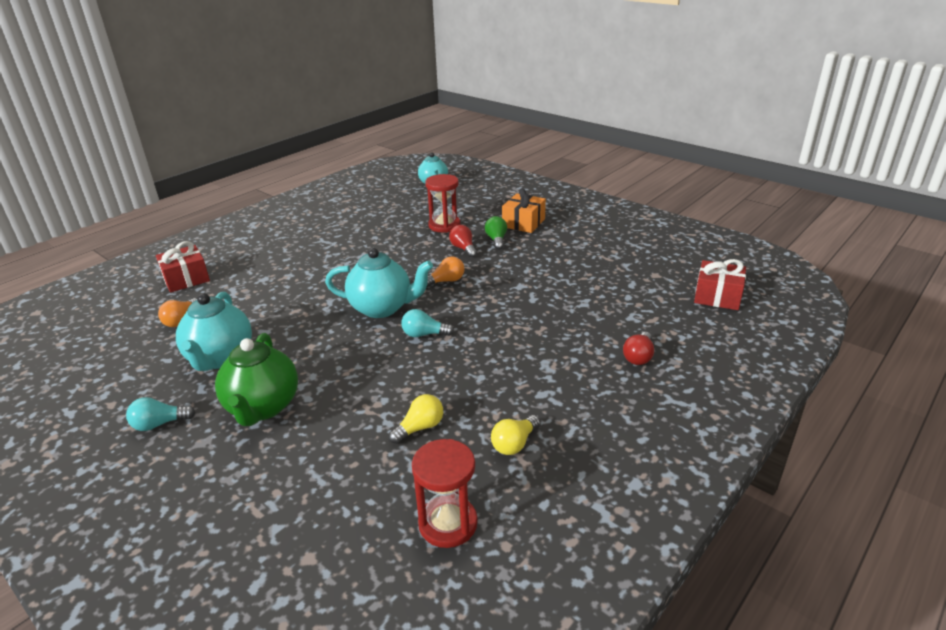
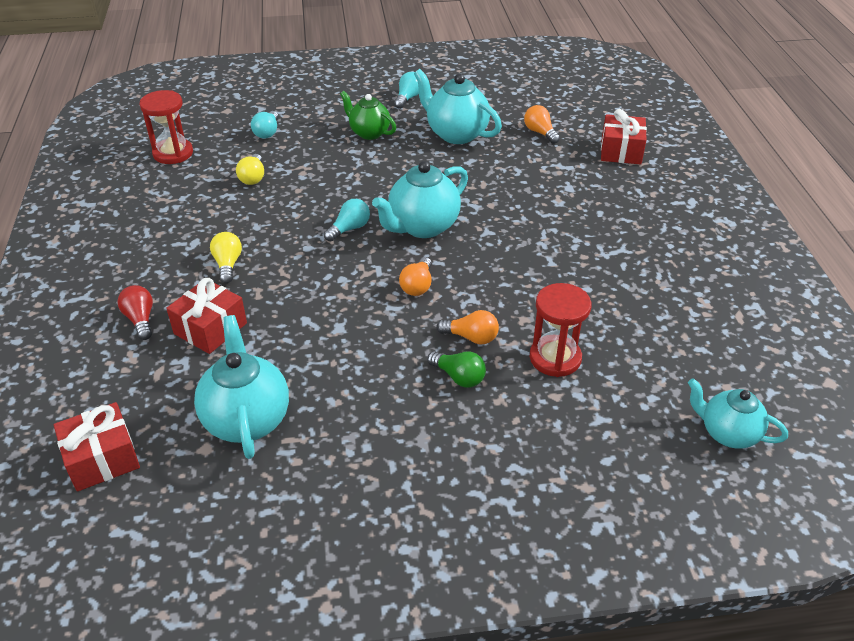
camera: 130 degrees right, 10 degrees up
green teapot [215,333,298,426] -> green teapot [340,91,396,140], size x0.66
red light bulb [449,225,477,258] -> orange light bulb [436,310,499,344]
yellow light bulb [491,415,540,455] -> yellow light bulb moved to [210,232,242,283]
orange gift [502,188,546,233] -> none
none -> red gift [166,278,247,354]
none -> turquoise teapot [194,315,289,459]
none -> turquoise light bulb [251,111,278,138]

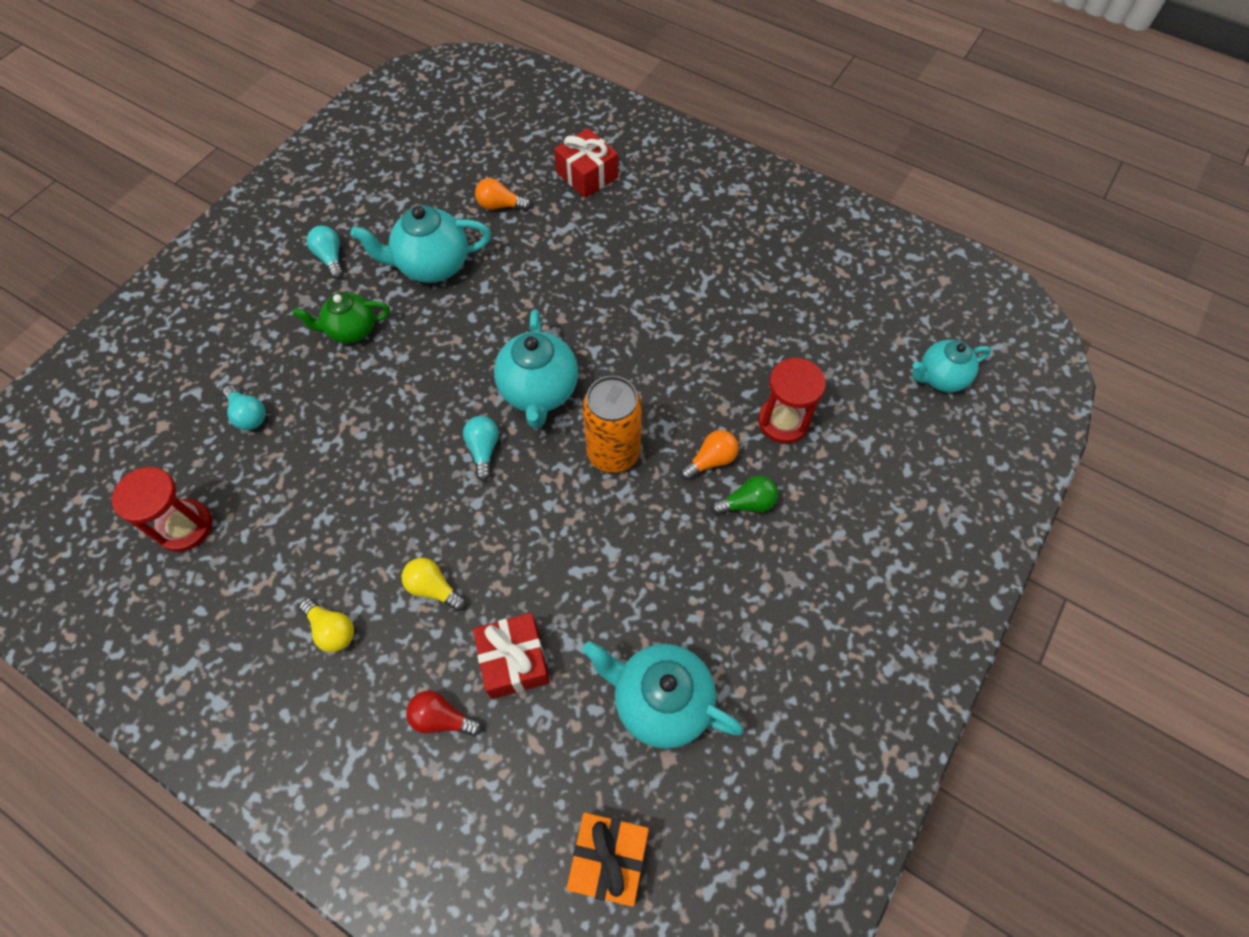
camera: 50 degrees left, 20 degrees up
red gift [54,402,140,491] -> orange gift [566,812,649,907]
yellow light bulb [236,154,264,185] -> yellow light bulb moved to [299,598,354,652]
orange light bulb [399,257,432,296] -> orange can [582,376,642,473]

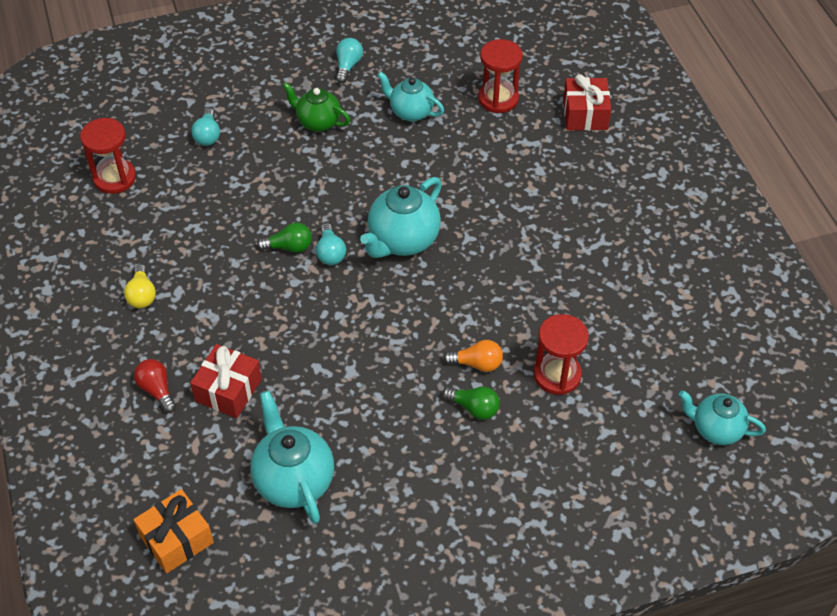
camera: 40 degrees right, 10 degrees down
turquoise teapot [350,205,491,283] -> turquoise teapot [377,72,444,122], size x0.66
yellow light bulb [402,558,466,611] -> none
turquoise light bulb [463,416,499,482] -> turquoise light bulb turned 135 degrees clockwise [316,223,346,265]
orange light bulb [475,178,531,211] -> red hourglass [478,39,523,113]
orange can [582,376,642,473] -> none
none -> green light bulb [257,222,312,253]

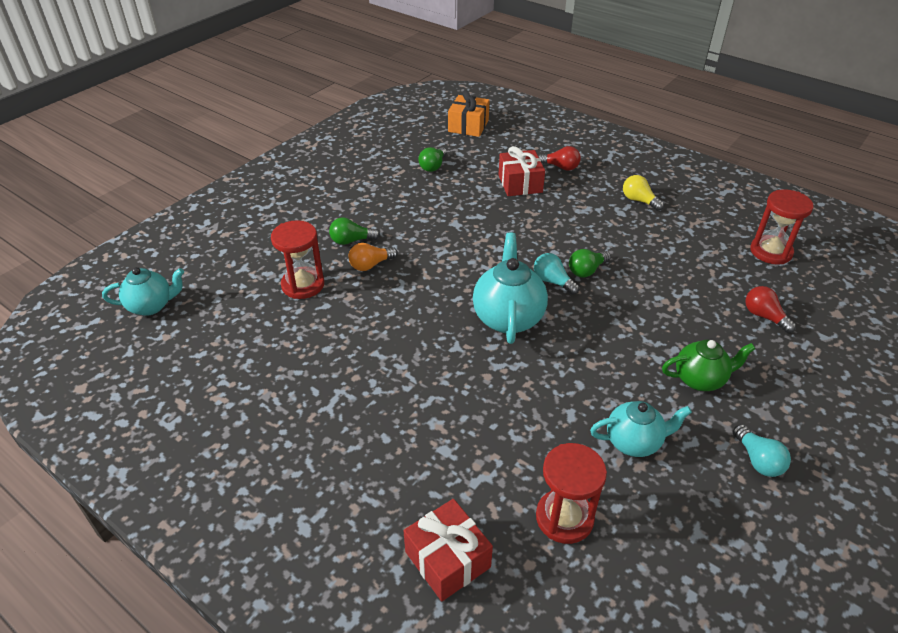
camera: 145 degrees right, 10 degrees down
turquoise light bulb [191,108,220,146] -> red light bulb [745,286,796,333]
turquoise teapot [250,391,334,524] -> green light bulb [418,147,447,172]

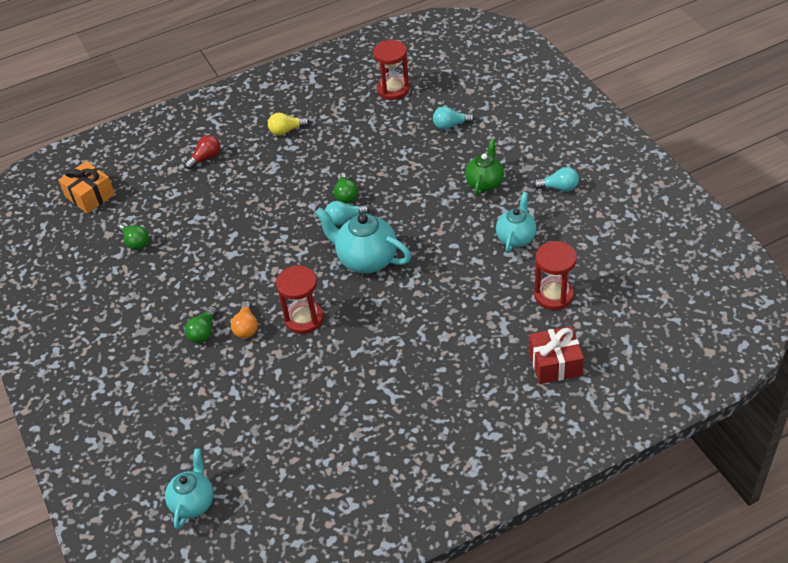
camera: 60 degrees left, 5 degrees up
red hourglass [271,220,324,299] -> red hourglass moved to [276,265,324,334]
red gift [499,146,545,196] -> none
red light bulb [745,286,796,333] -> turquoise light bulb [433,107,474,130]

